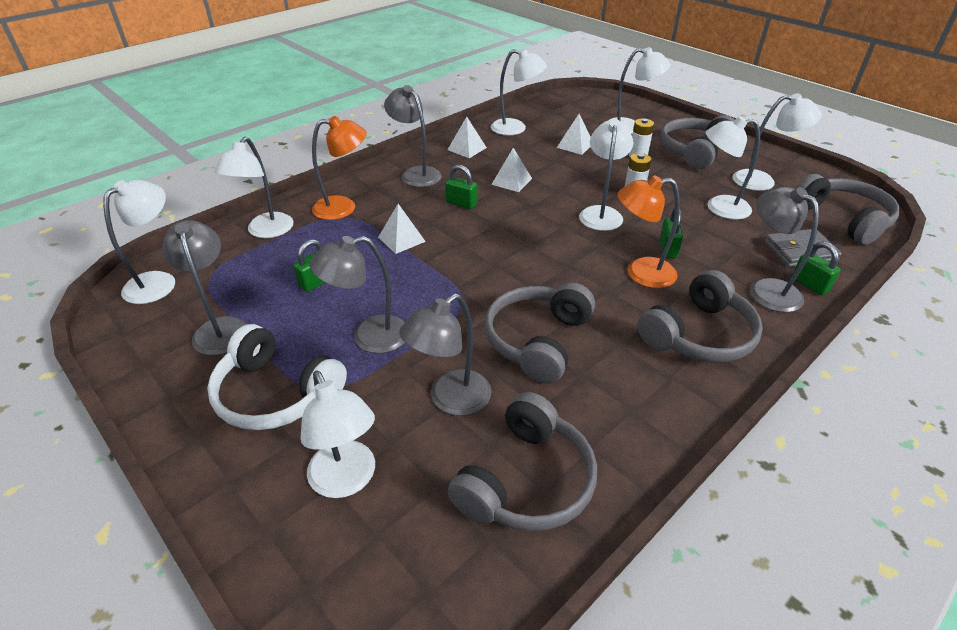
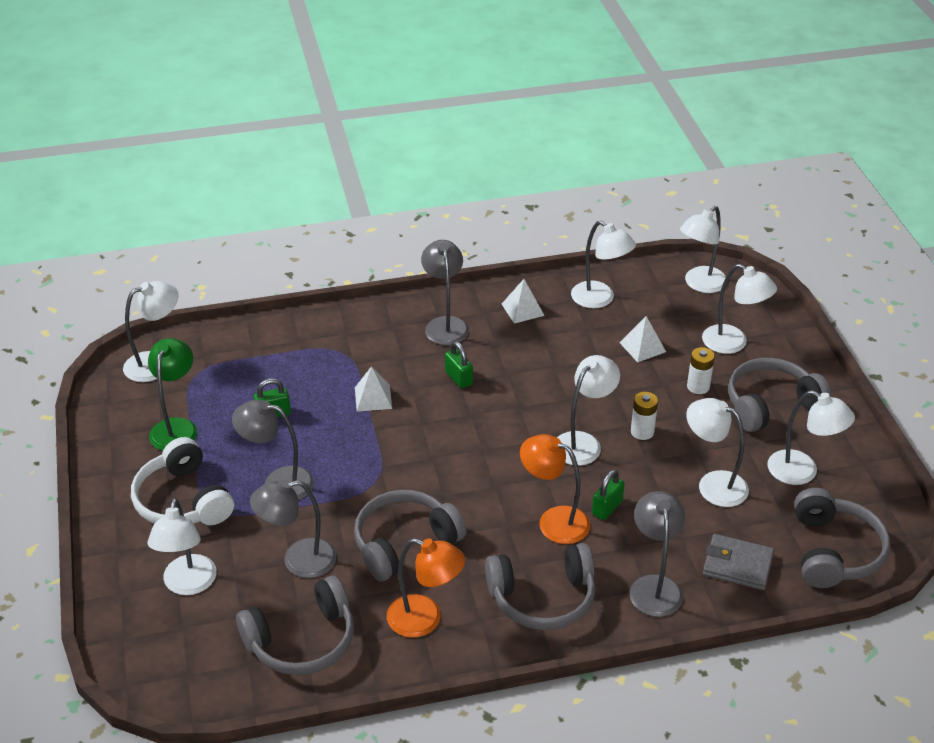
camera: 30 degrees right, 0 degrees up
grey lamp [162,220,247,355] -> green lamp [148,338,197,451]
white lamp [214,137,294,238] -> white lamp moved to [680,206,726,293]
orange lamp [312,116,367,220] -> orange lamp moved to [387,538,465,638]
white pyramid [491,148,532,192] -> none
green padlock [792,241,841,295] -> none

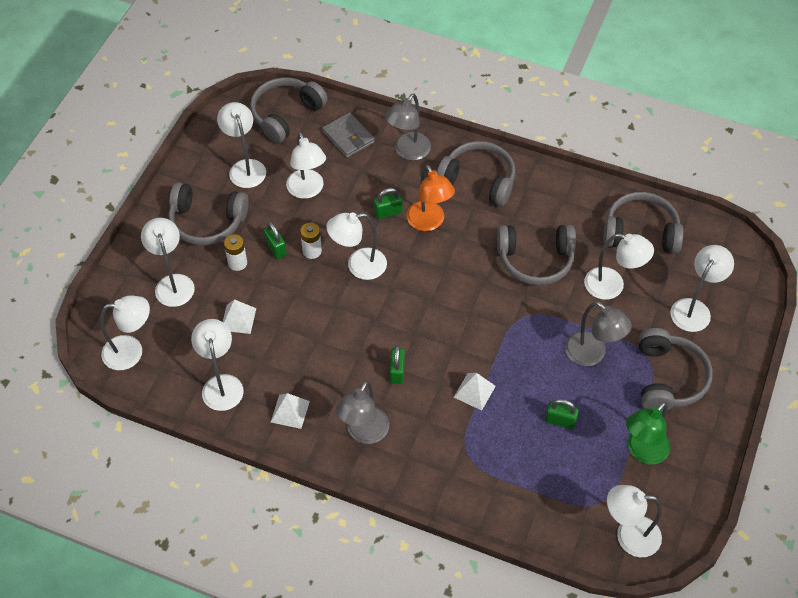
camera: 145 degrees left, 15 degrees up
white headphones [131,437,234,525] -> grey headphones [638,328,713,412]
grey lamp [250,479,337,578] -> white lamp [584,234,654,300]
orange lamp [387,538,465,638] -> none
none -> green padlock [263,222,287,259]

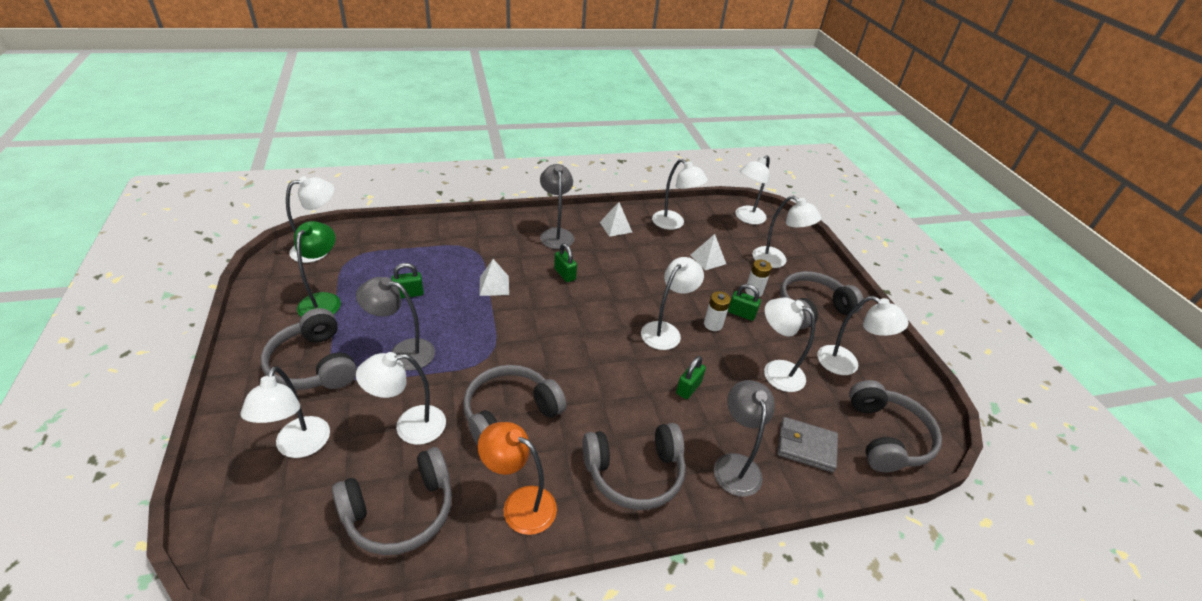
camera: 140 degrees right, 15 degrees down
orange lamp [406,165,455,231] -> orange lamp moved to [478,422,557,535]

